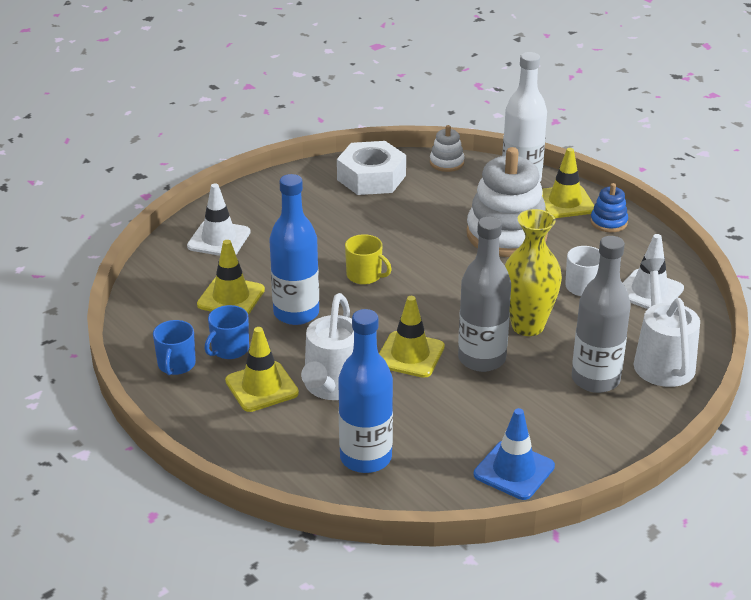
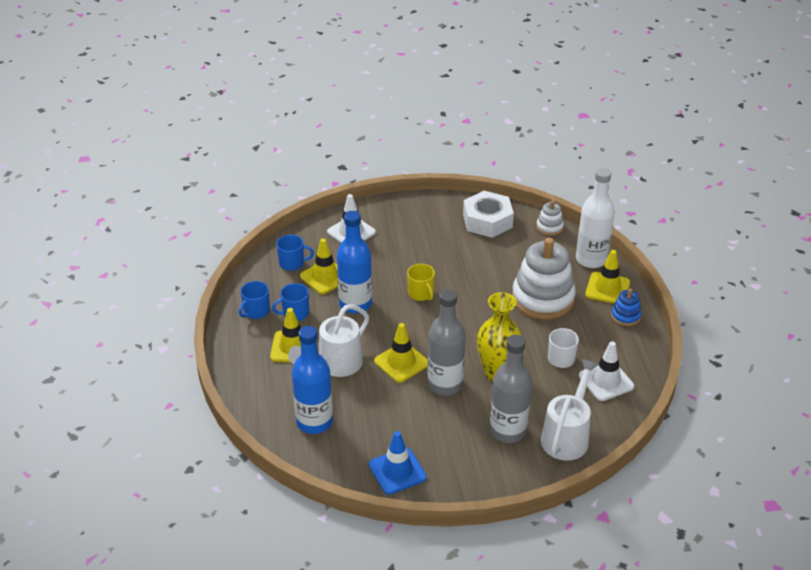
camera: 30 degrees right, 5 degrees up
none -> blue mug [276,235,314,271]

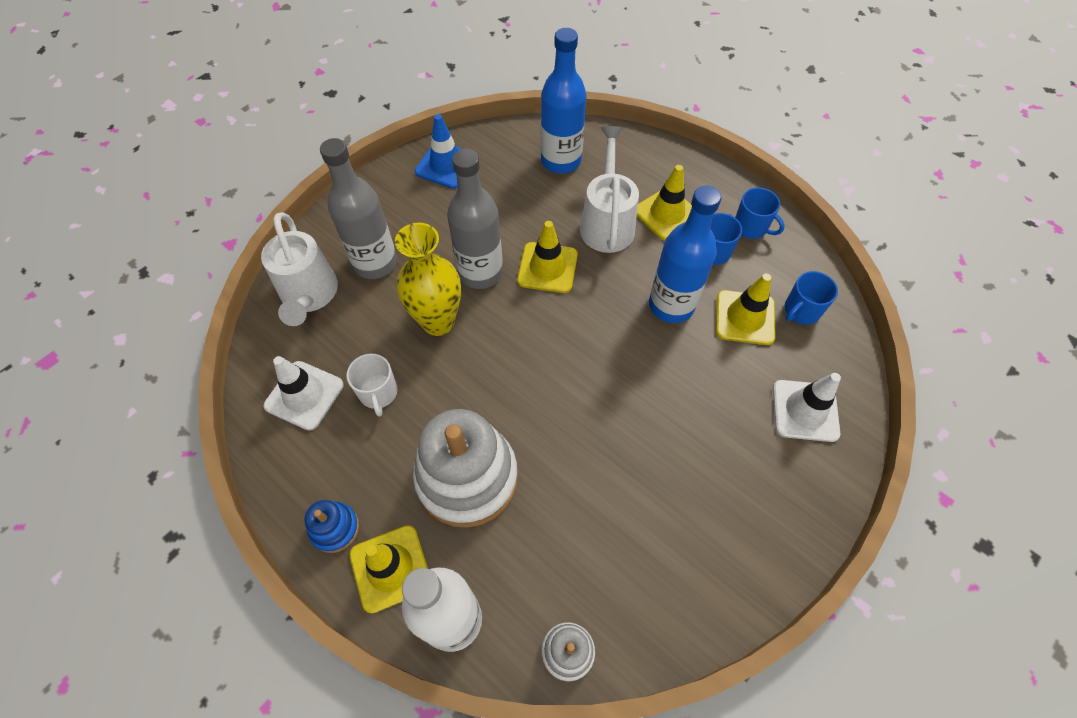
camera: 140 degrees right, 20 degrees up
blue mug [239,281,270,319] -> blue mug turned 135 degrees clockwise [735,188,785,239]
yellow mug [407,264,435,301] -> none
white nut [463,191,514,238] -> none

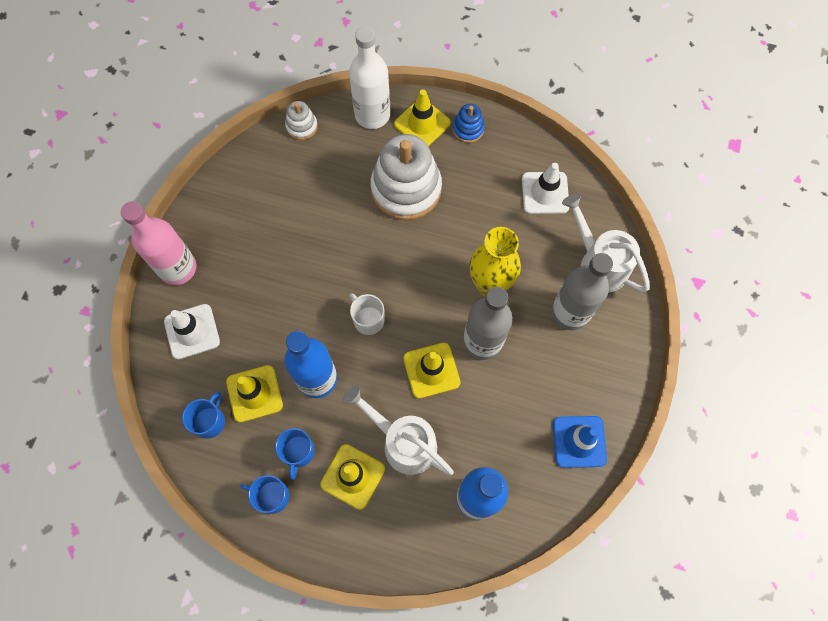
camera: 155 degrees right, 10 degrees up
white mug [347,353,398,417] -> white mug moved to [349,293,384,335]
white watering can [580,126,639,253] -> white watering can turned 150 degrees clockwise [343,385,454,475]
none -> pink bottle [121,201,196,285]

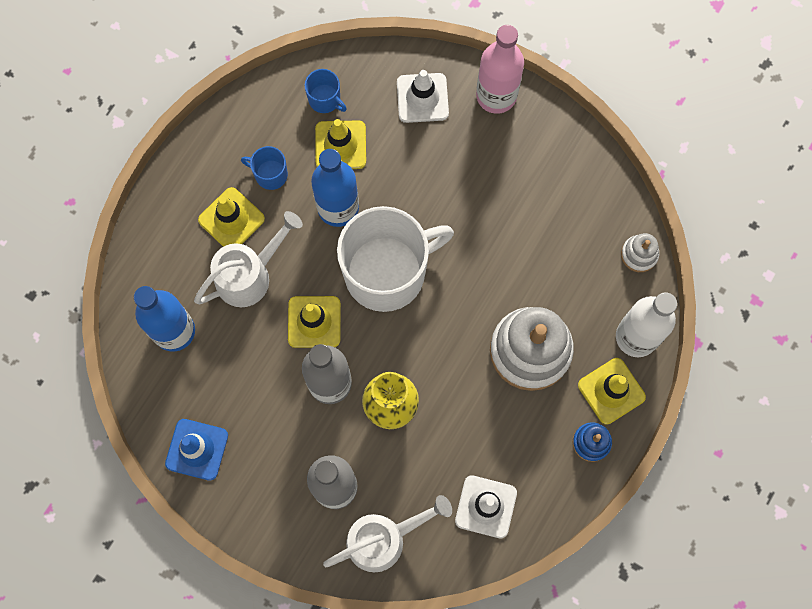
camera: 105 degrees right, 5 degrees up
blue mug [240,475,290,514] -> none
white mug [349,293,384,335] -> white mug [337,206,454,312], size x2.42

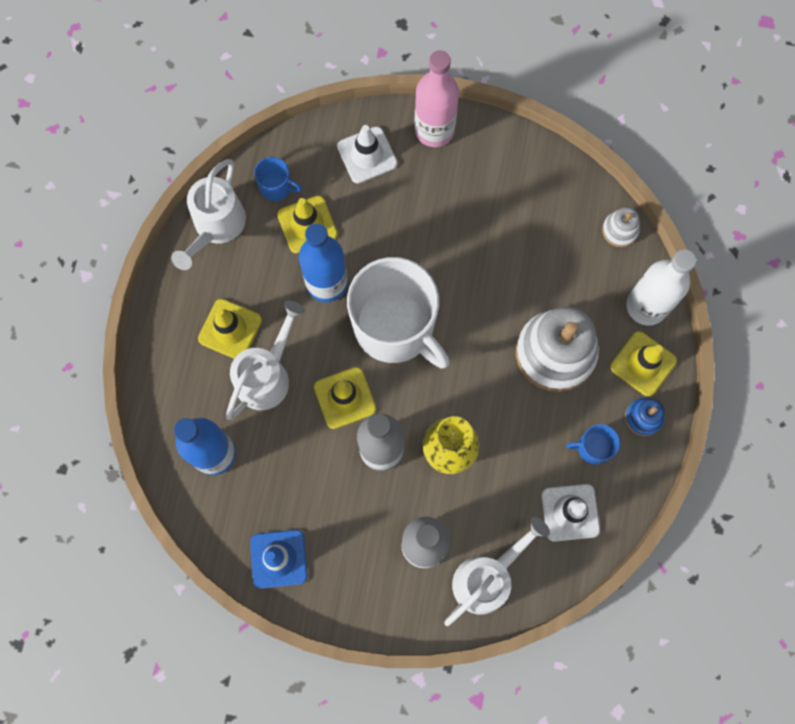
camera: 20 degrees left, 0 degrees up
blue mug [241,146,288,190] -> blue mug moved to [566,424,620,465]
white mug [337,206,454,312] -> white mug turned 90 degrees clockwise [347,257,450,369]
none -> white watering can [171,159,246,270]

